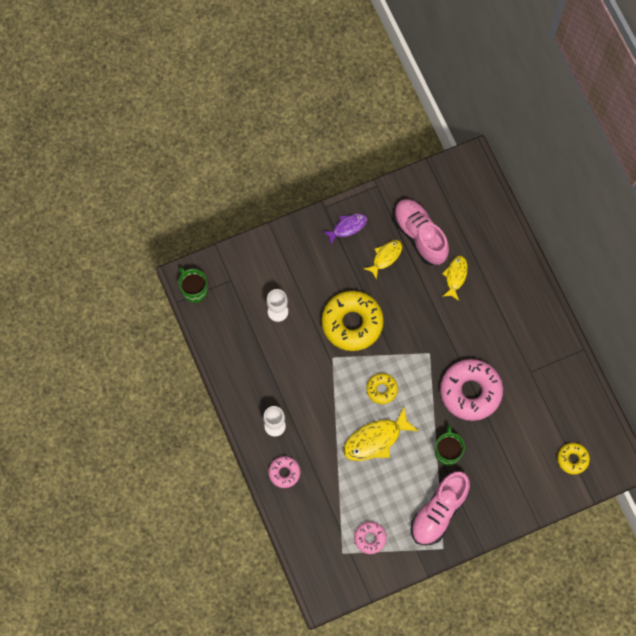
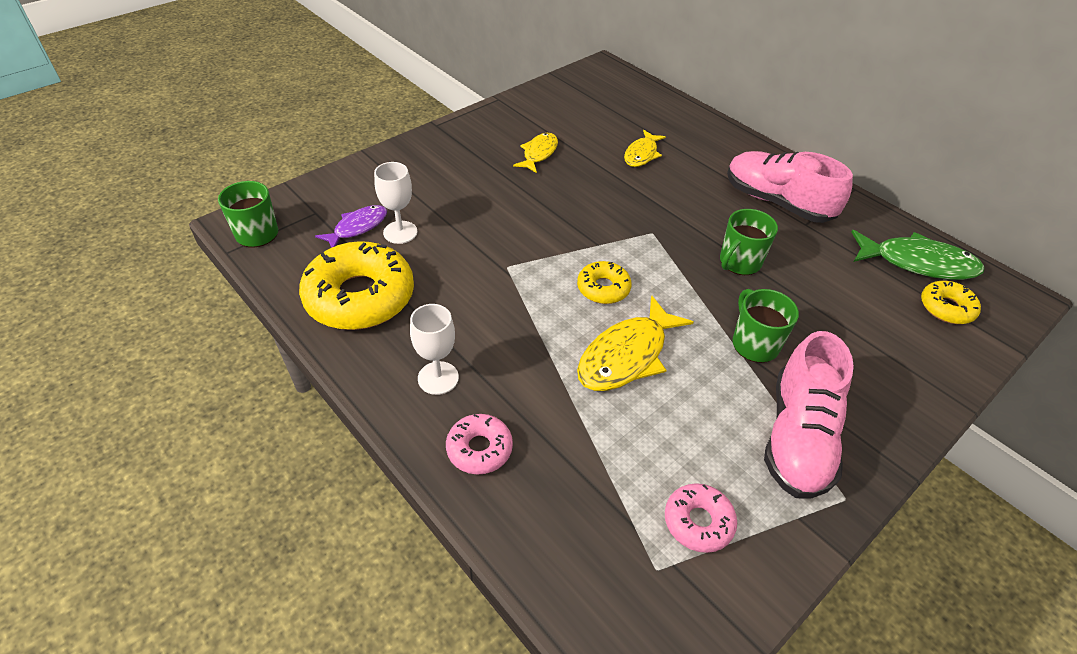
camera: 20 degrees left, 25 degrees down
yellow donut [322,291,384,351] -> yellow donut moved to [299,241,414,330]
purple fish [323,214,367,245] -> purple fish moved to [315,205,387,248]
pink shoe [394,199,449,265] -> pink shoe moved to [727,151,853,223]
pink donut [440,359,503,421] -> green mug [720,209,778,275]
yellow fish [442,256,468,301] -> yellow fish turned 150 degrees counterclockwise [624,130,666,167]
none -> green fish [851,230,985,280]

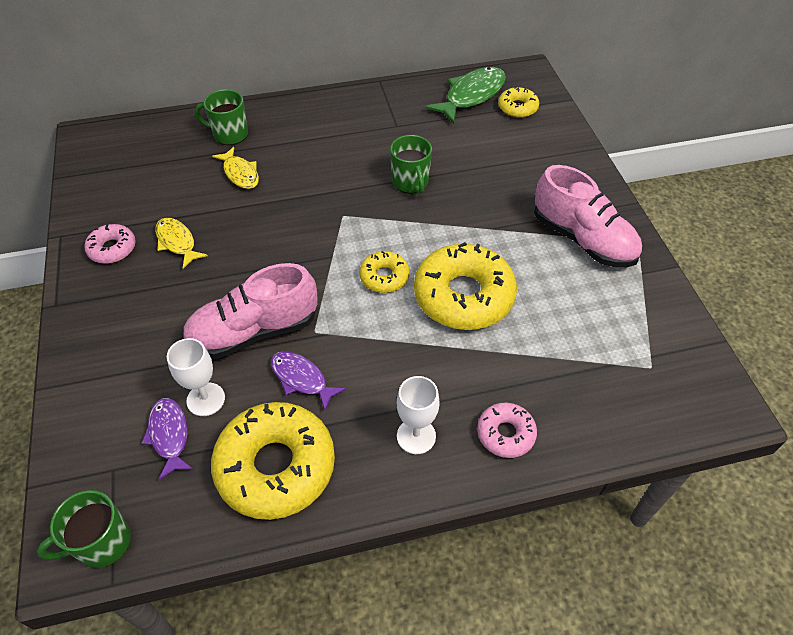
camera: 60 degrees left, 5 degrees up
yellow fish [577,295,694,391] -> yellow donut [414,242,517,330]
pink donut [665,483,737,553] -> pink donut moved to [84,224,136,264]
pink shoe [727,151,853,223] -> pink shoe moved to [182,263,317,359]
green mug [733,289,799,363] -> green mug moved to [195,89,248,145]
none -> purple fish [271,351,346,410]

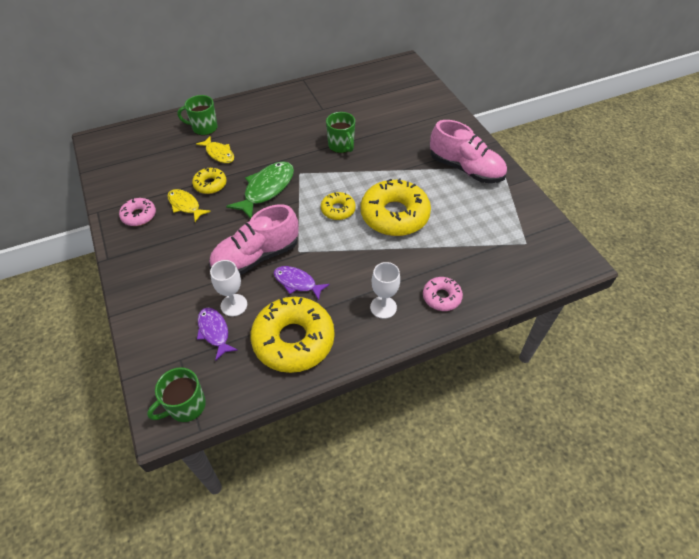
camera: 10 degrees left, 0 degrees up
green fish [425,67,506,124] -> green fish moved to [226,161,294,219]
yellow donut [498,87,539,118] -> yellow donut moved to [192,168,227,194]

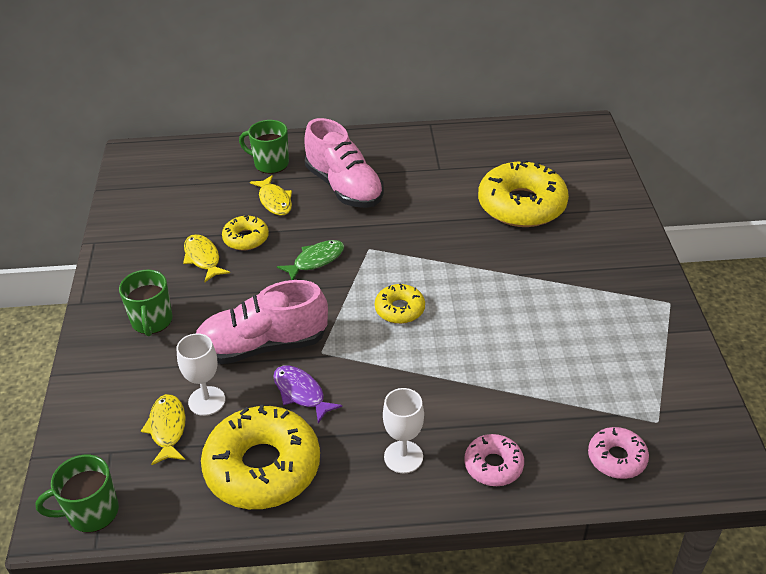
camera: 20 degrees right, 10 degrees down
pink donut [119,198,156,226] -> pink donut moved to [588,427,649,479]
purple fish [197,308,238,361] -> yellow fish [141,394,186,465]
green fish [226,161,294,219] -> green fish [277,240,344,280], size x0.62
green mug [326,112,355,153] -> green mug moved to [119,270,173,337]
yellow donut [361,178,431,236] -> yellow donut moved to [478,160,569,227]
pink shoe [430,120,507,183] -> pink shoe moved to [305,118,384,208]

